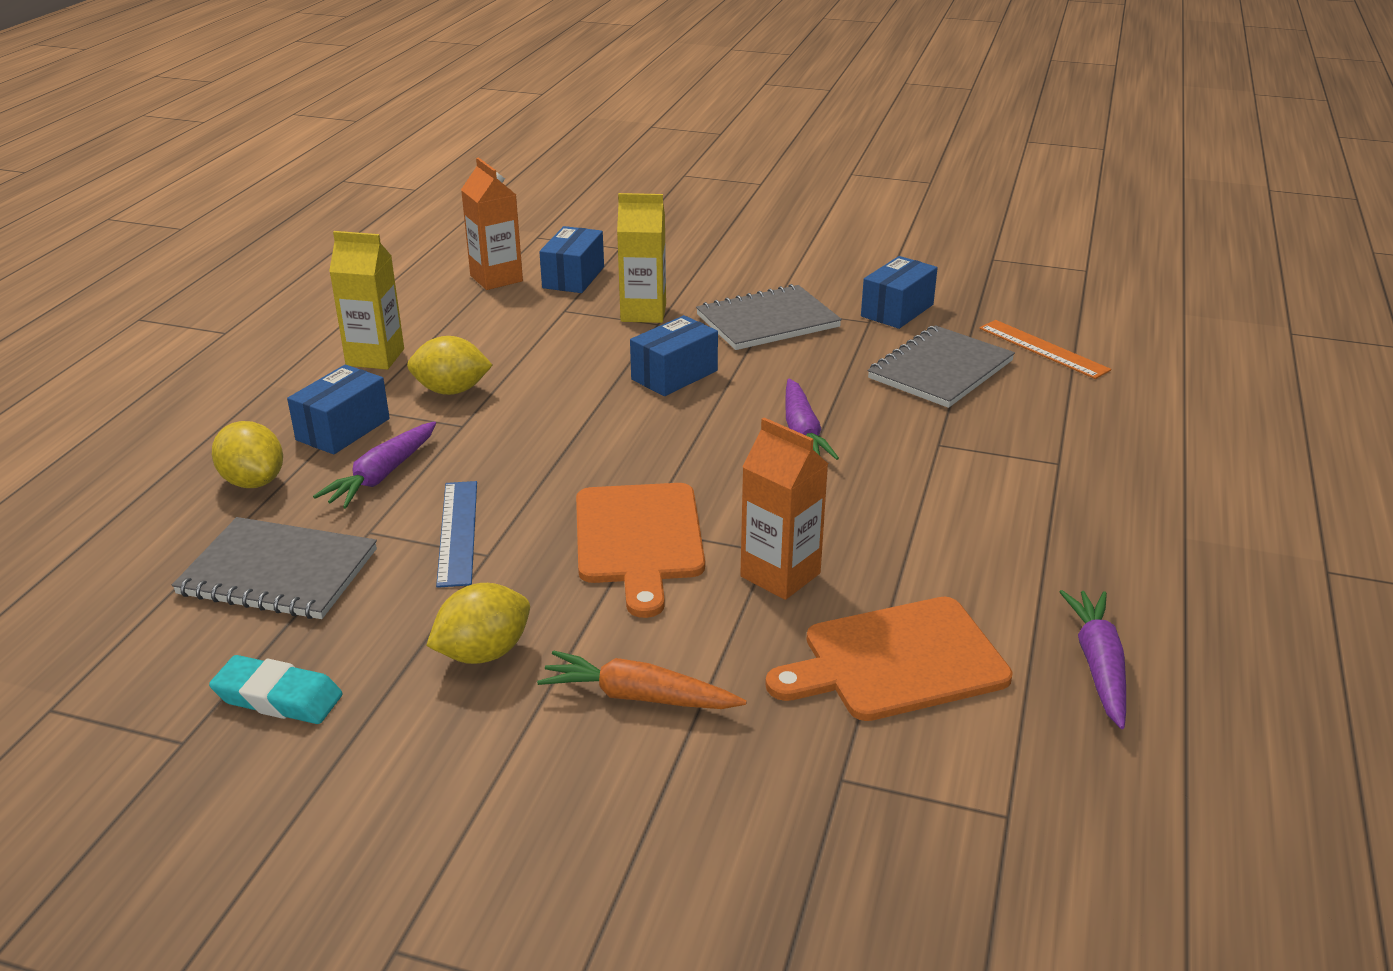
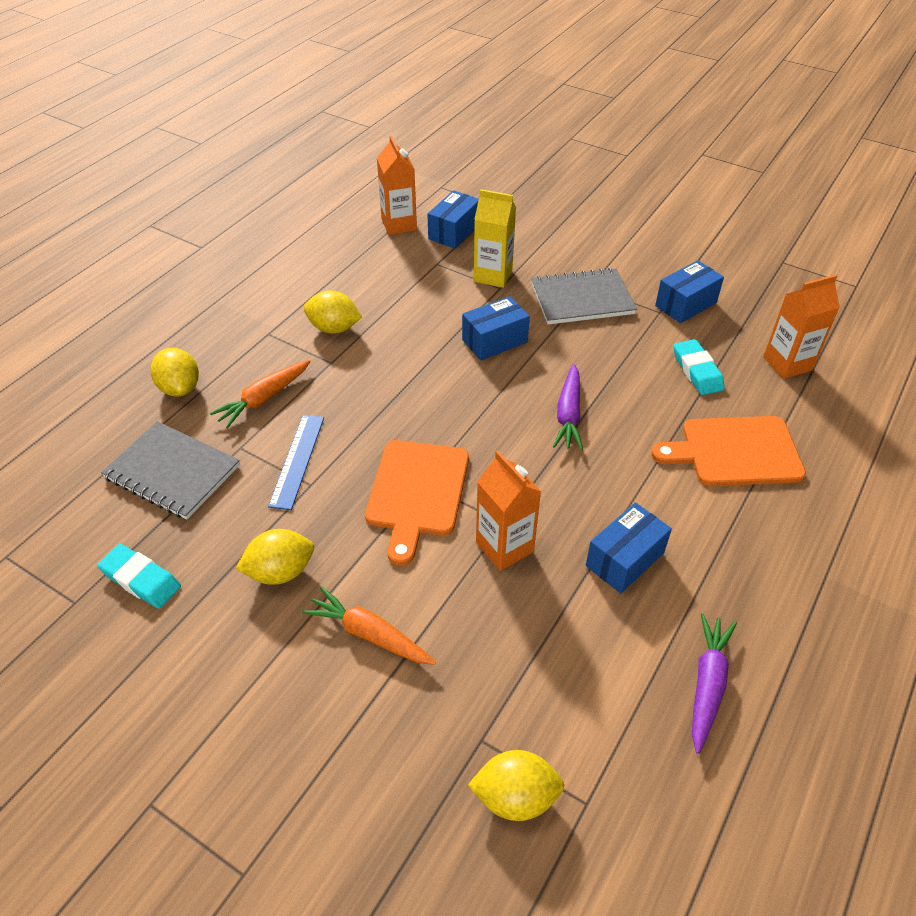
camera: 15 degrees right, 15 degrees up
blue box [287,364,390,454] -> blue box moved to [586,502,672,593]
purple carrot [313,421,436,509] -> orange carrot [210,360,310,428]
yellow carton [329,231,404,370] -> none
orange cutting board [765,597,1013,721] -> orange cutting board moved to [652,416,806,486]
grey notebook [868,325,1015,408] -> turquoise eraser [674,339,725,395]
orange ruler [979,320,1111,379] -> orange carton [763,275,840,379]
none -> yellow lemon [468,750,564,821]

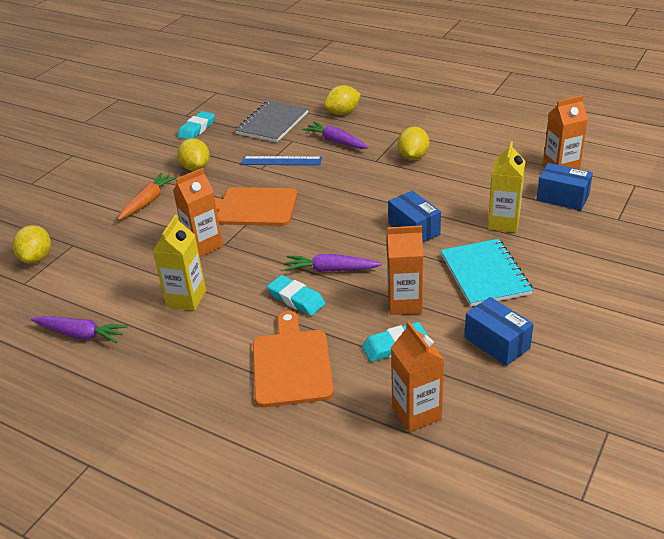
camera: 90 degrees right, 10 degrees down
orange carrot [210,360,310,428] -> purple carrot [302,122,369,149]
grey notebook [531,268,637,325] -> turquoise notebook [441,239,533,307]
blue box [586,502,672,593] -> yellow carton [153,215,206,311]
none -> turquoise eraser [267,275,326,316]
none -> orange carton [387,226,423,315]

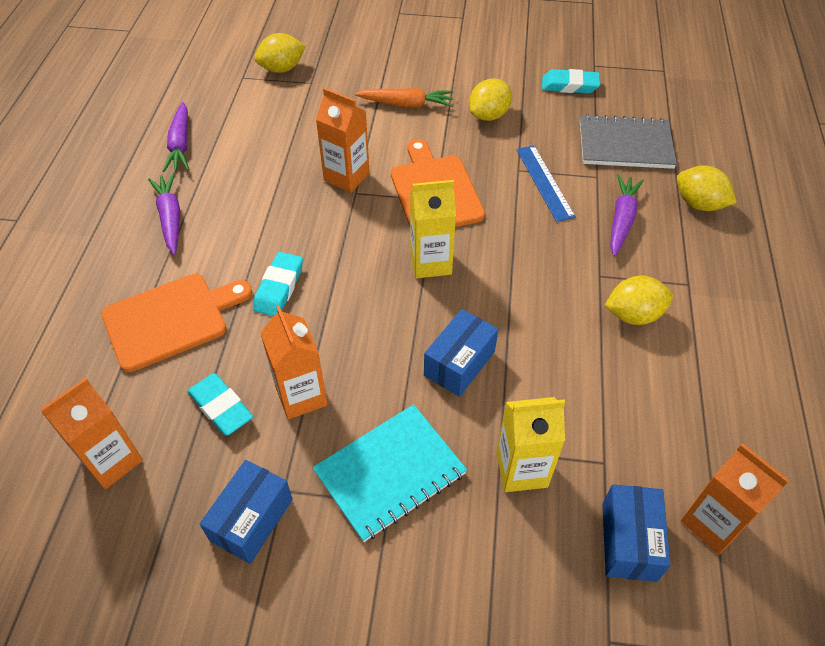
camera: 65 degrees right, 15 degrees up
yellow carton [153,215,206,311] -> yellow carton moved to [410,180,456,278]
purple carrot [284,254,382,272] -> purple carrot moved to [148,173,180,255]

